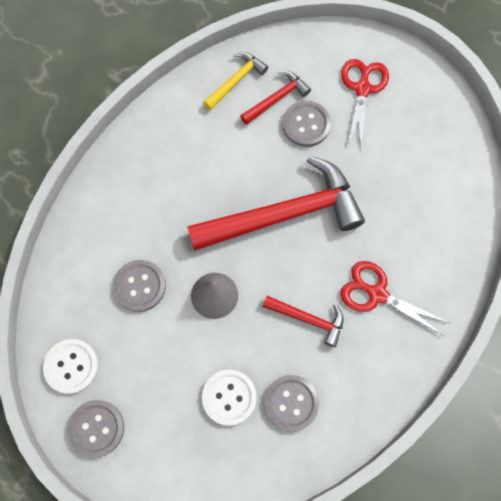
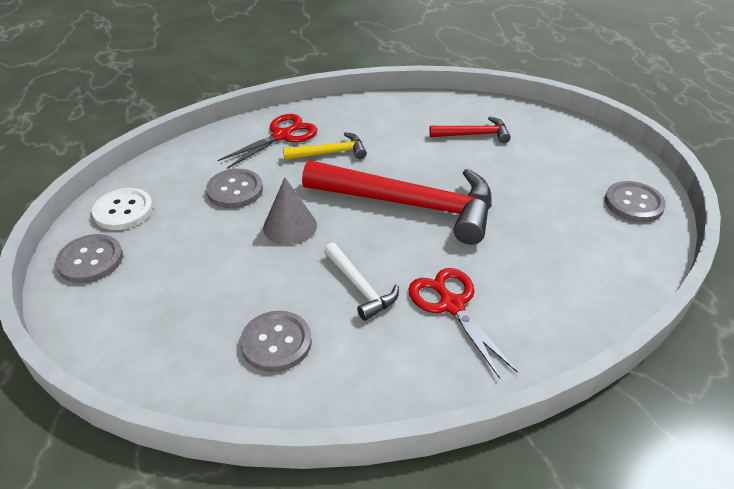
camera: 35 degrees right, 30 degrees down
white button [202,369,257,426] -> none
yellow hammer [203,52,268,110] -> yellow hammer moved to [283,132,367,160]
red hammer [263,296,344,347] -> white hammer [324,243,399,321]
grey button [282,101,331,147] -> grey button moved to [605,181,666,222]
red scissors [341,59,389,148] -> red scissors moved to [217,114,317,169]

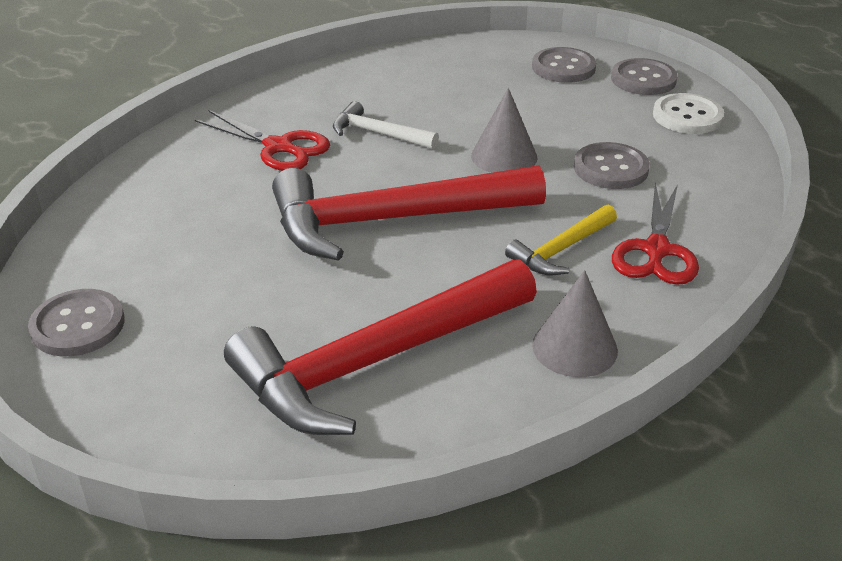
camera: 150 degrees right, 5 degrees down
grey button [240,311,312,372] -> grey button moved to [532,47,596,83]
red hammer [429,116,511,143] -> red hammer [224,259,537,435], size x2.15
none -> grey cone [532,270,618,377]

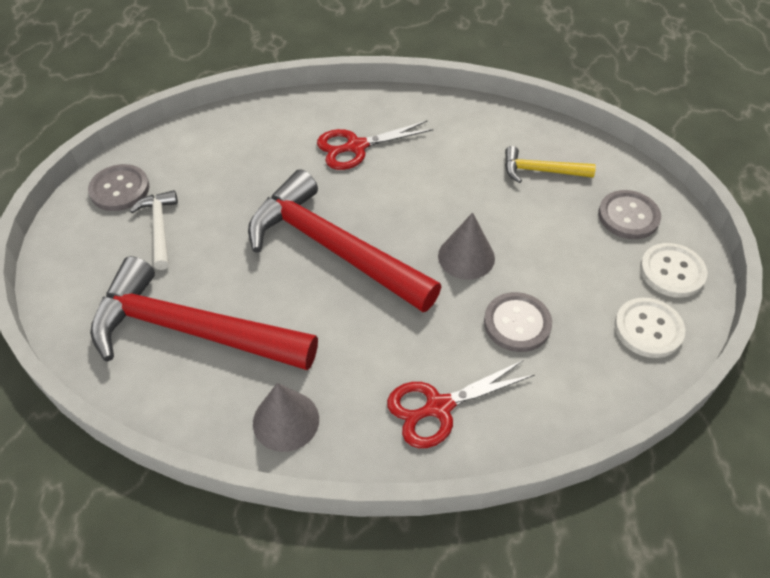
camera: 50 degrees right, 15 degrees up
red scissors [195,110,330,171] -> red scissors turned 75 degrees clockwise [317,121,434,170]
white hammer [333,101,439,149] -> white hammer moved to [130,190,178,270]
yellow hammer [505,205,617,275] -> yellow hammer moved to [505,146,596,183]
grey button [611,58,678,95] -> white button [640,243,707,298]

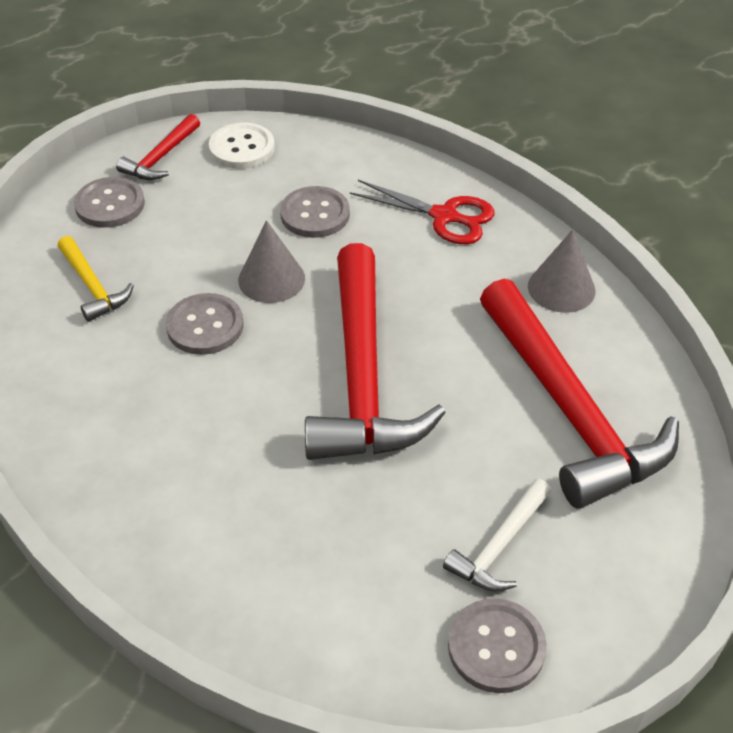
camera: 130 degrees left, 5 degrees down
red scissors [317,121,434,170] -> none
white button [640,243,707,298] -> red hammer [116,114,200,180]
none -> grey button [166,293,244,355]

